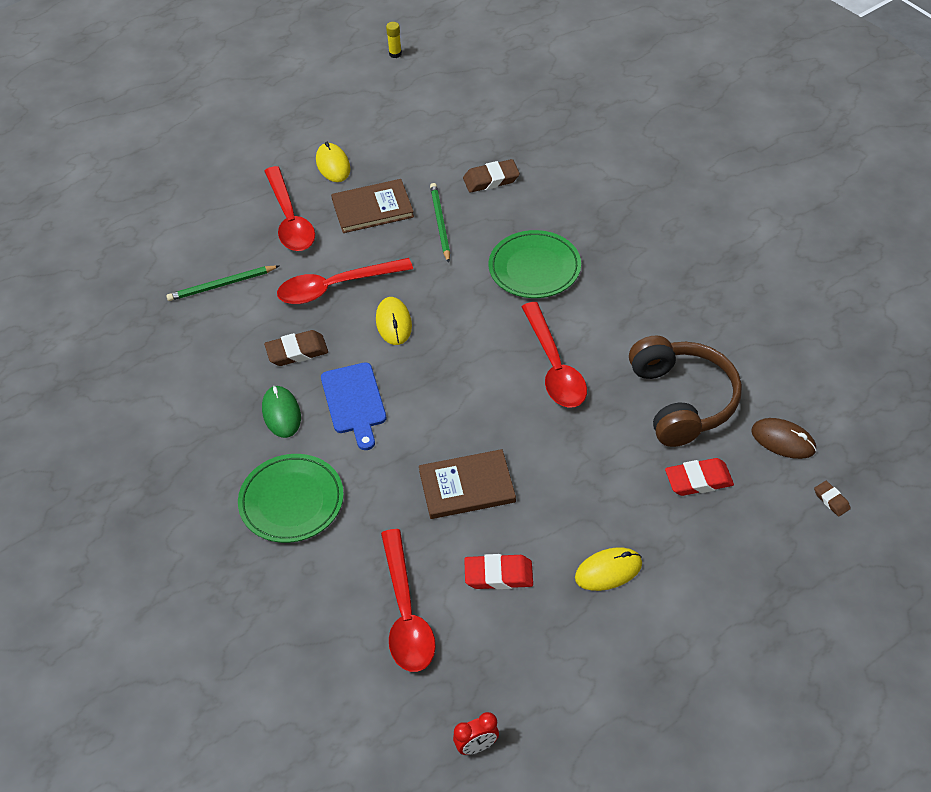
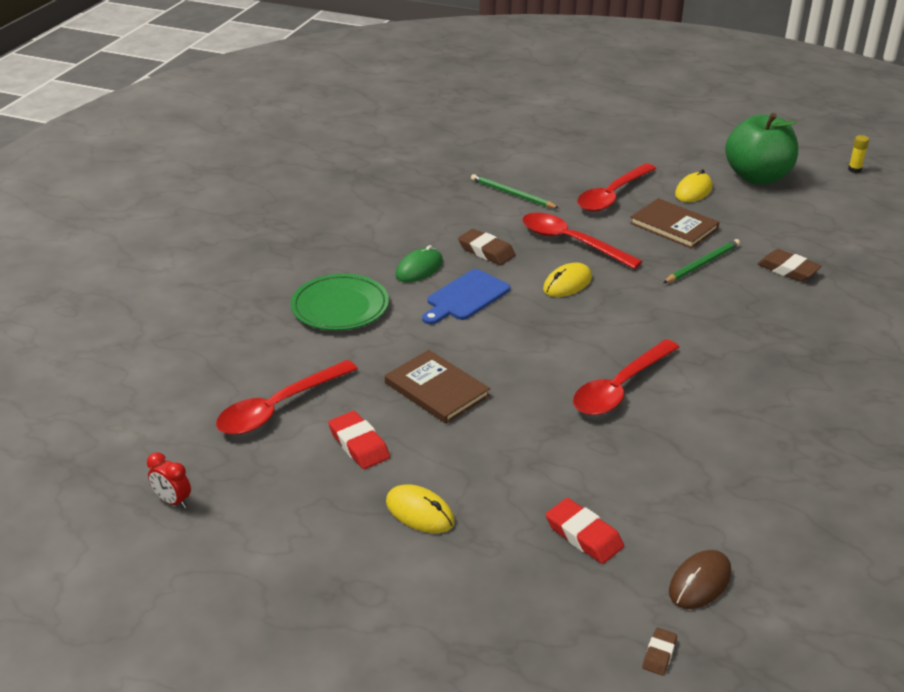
camera: 55 degrees right, 15 degrees down
green plate [489,230,581,298] -> none
brown headphones [629,336,742,447] -> none
brown mouse [751,418,816,459] -> brown mouse turned 45 degrees clockwise [669,550,731,609]
none -> green apple [725,113,798,184]

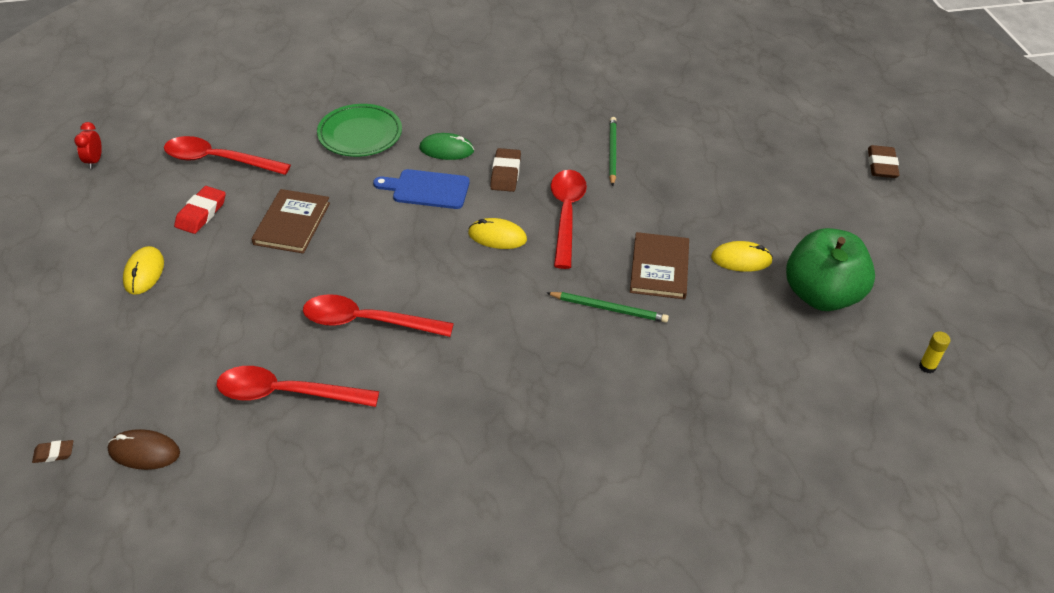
camera: 55 degrees right, 10 degrees up
red eraser [546,498,624,564] -> none
red spoon [577,163,656,212] -> red spoon moved to [217,366,379,407]
brown eraser [757,249,822,282] -> brown eraser moved to [868,145,899,178]

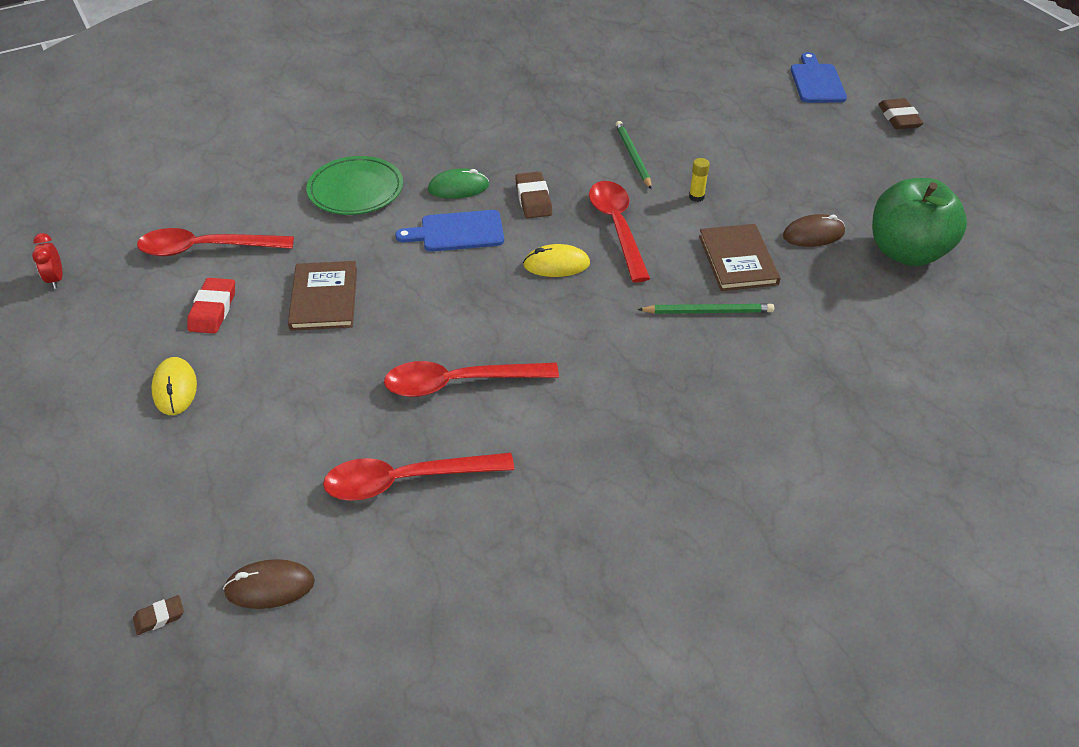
camera: 15 degrees left, 0 degrees up
yellow mouse [711,241,773,272] -> brown mouse [783,214,845,247]
yellow glue stick [919,331,951,374] -> yellow glue stick moved to [689,158,710,202]
none -> blue cutting board [791,52,847,103]

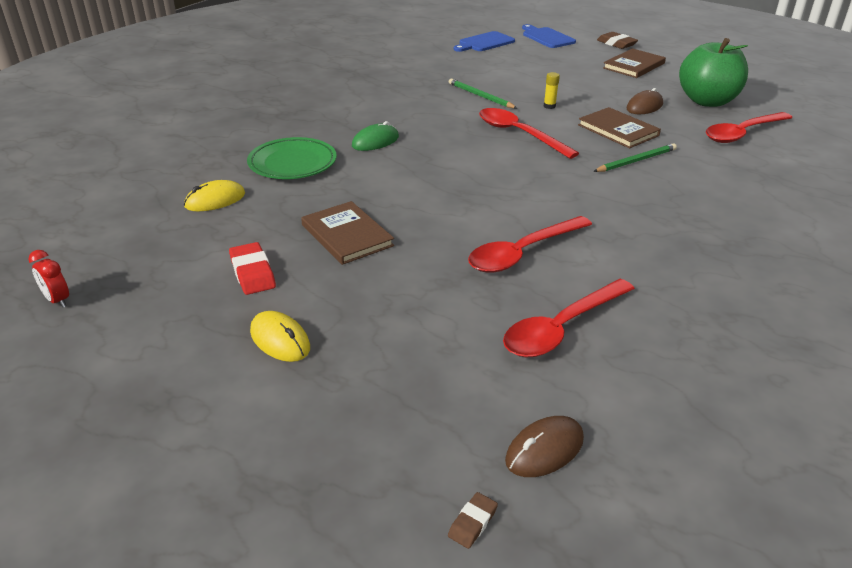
camera: 30 degrees left, 10 degrees down
red spoon [137,228,294,256] -> red spoon moved to [706,112,792,143]
blue cutting board [395,210,504,252] -> blue cutting board moved to [454,31,515,52]
brown eraser [515,172,552,218] -> none
yellow mouse [523,244,590,277] -> yellow mouse moved to [184,180,245,211]
none -> brown book [603,48,666,78]

